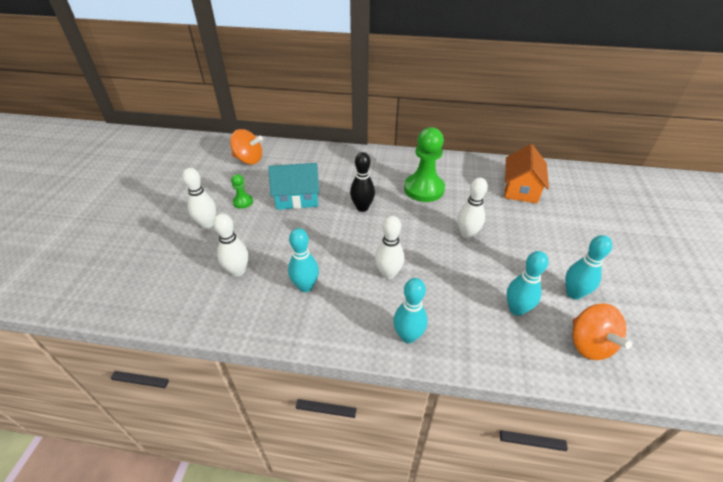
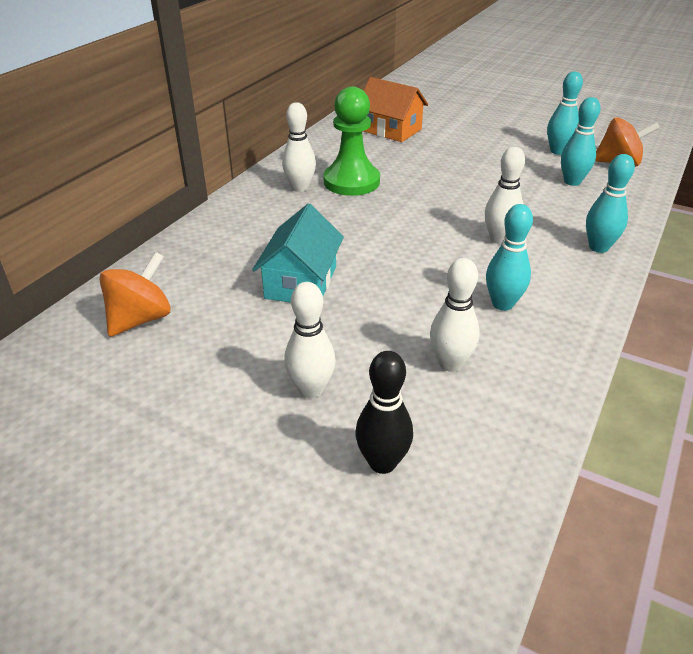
camera: 70 degrees left, 5 degrees down
green pawn [231,174,253,209] -> none
black bowling pin [350,152,375,212] -> black bowling pin moved to [356,351,413,474]
white bowling pin [457,177,488,239] -> white bowling pin moved to [282,102,316,192]

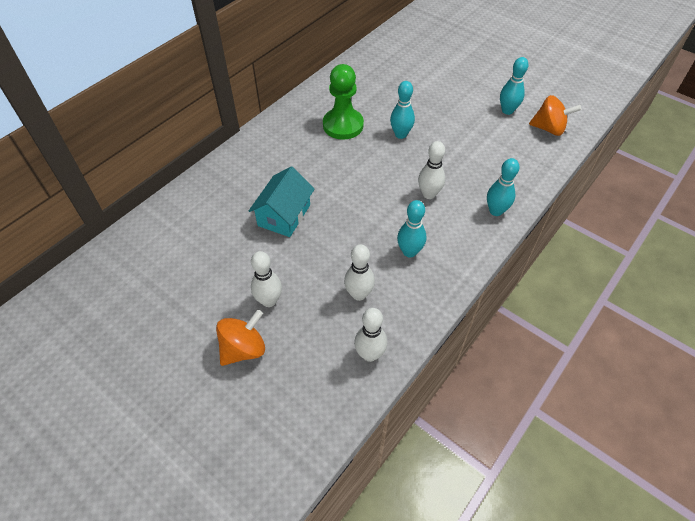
camera: 10 degrees right, 15 degrees up
orange spinning top [99,252,171,337] -> orange spinning top moved to [216,309,265,366]
white bowling pin [282,102,316,192] -> white bowling pin moved to [354,308,387,362]
black bowling pin [356,351,413,474] -> none
orange house [363,77,428,142] -> none
turquoise bowling pin [561,97,601,186] -> turquoise bowling pin moved to [390,81,415,139]

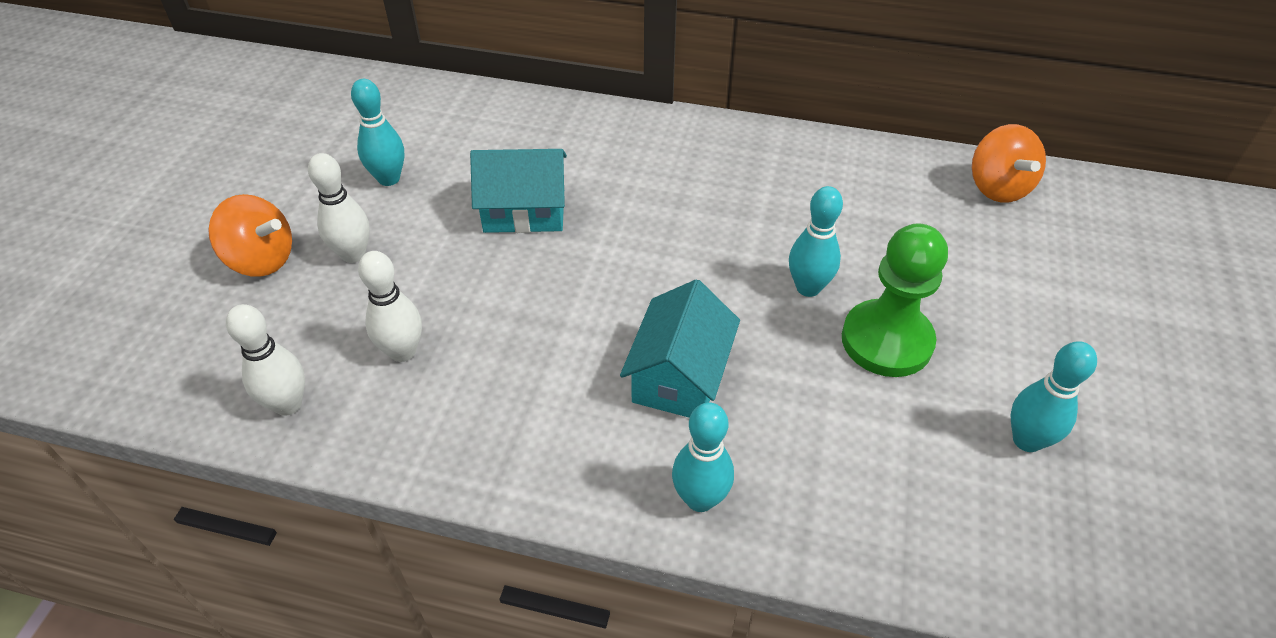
camera: 65 degrees right, 5 degrees down
green pawn [323,64,364,140] -> green pawn moved to [842,223,948,377]
turquoise bowling pin [397,200,426,257] -> turquoise bowling pin moved to [351,79,404,186]
white bowling pin [418,141,445,199] -> turquoise house [620,279,740,418]
orange spinning top [529,95,582,136] -> orange spinning top moved to [972,124,1046,203]

